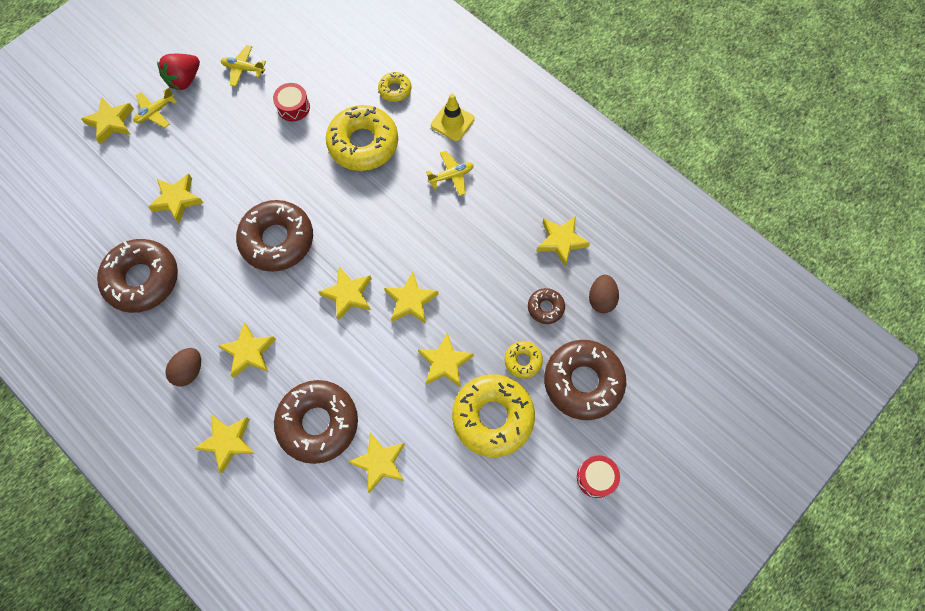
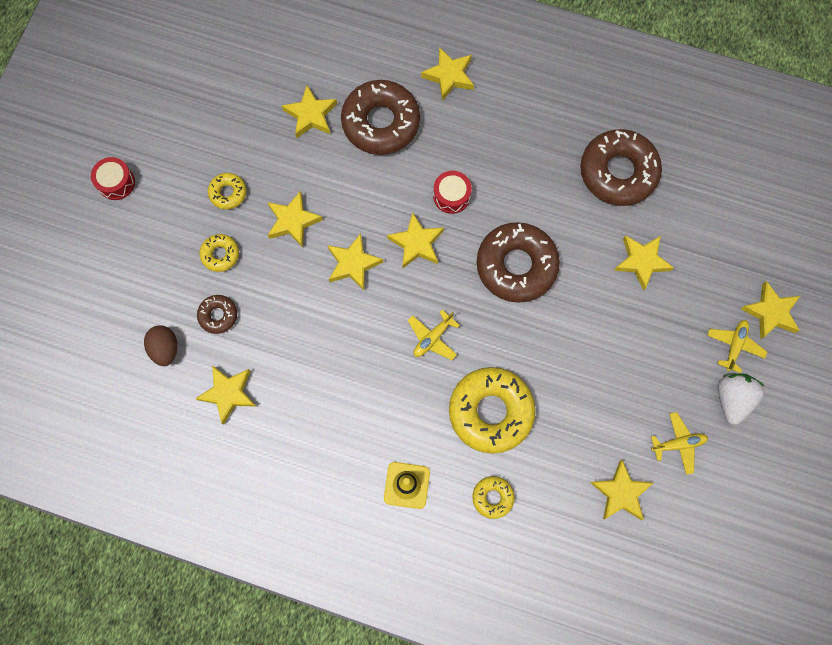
camera: 155 degrees right, 5 degrees up
red strawberry [157,54,200,90] -> white strawberry [718,373,765,425]
brown egg [165,348,201,386] -> none
yellow star [218,322,276,378] -> yellow star moved to [590,460,653,520]
red drum [273,83,310,121] -> red drum moved to [433,171,472,214]
yellow plane [426,151,474,196] -> yellow plane moved to [408,310,460,360]
yellow donut [452,374,535,457] -> yellow donut [208,173,247,209], size x0.48
brown donut [544,340,626,420] -> none

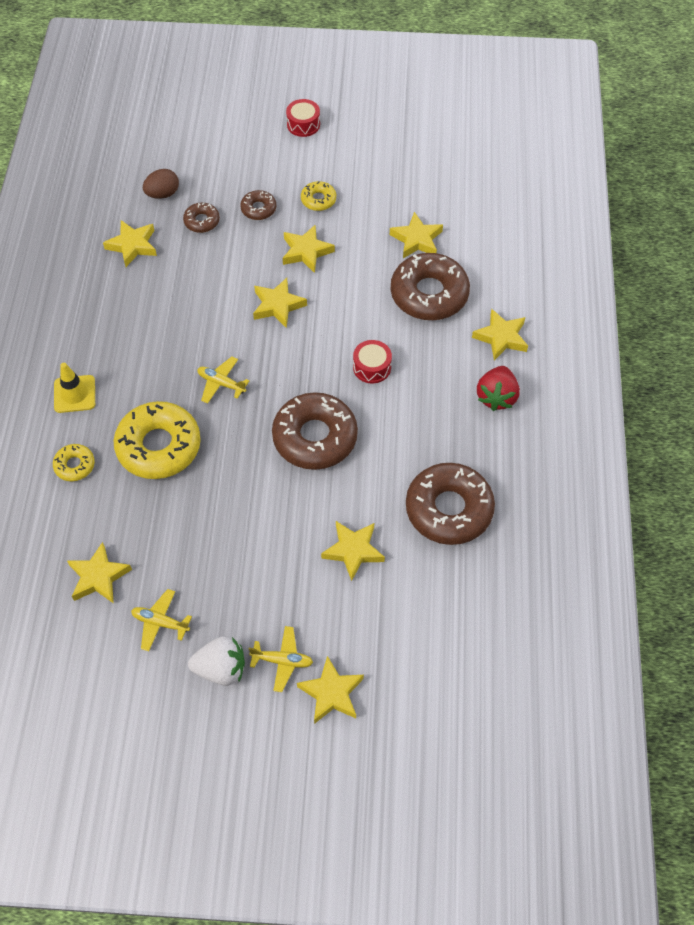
camera: 75 degrees right, 15 degrees down
yellow donut [200,234,239,272] -> brown donut [240,190,276,220]
yellow star [387,213,444,268] -> none
yellow plane [651,412,708,475] -> yellow plane turned 135 degrees clockwise [131,589,192,651]
none -> red strawberry [477,366,520,411]

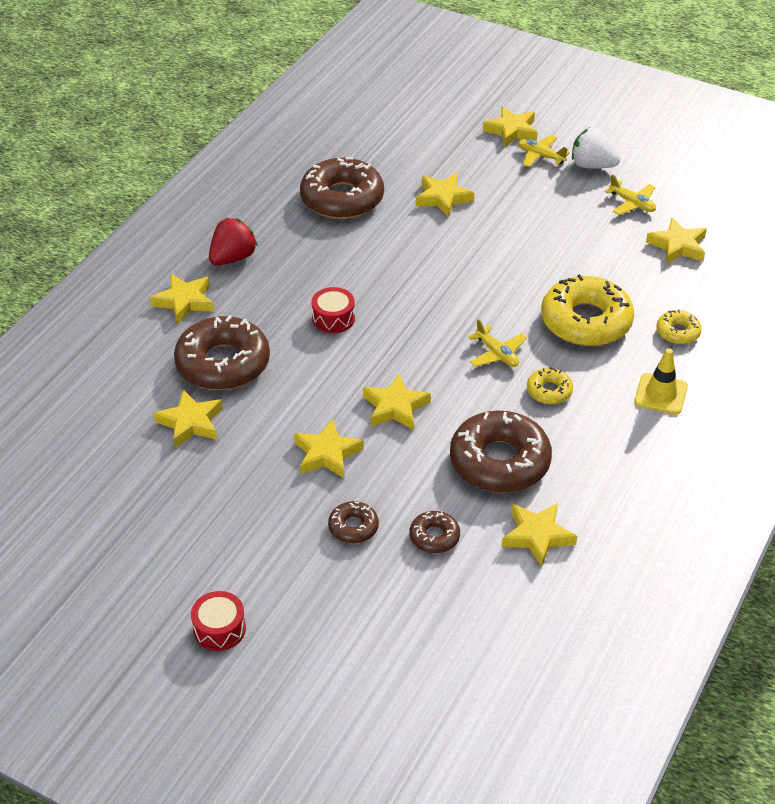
camera: 155 degrees left, 15 degrees down
brown egg [143,169,179,199] -> none
brown donut [272,392,358,470] -> brown donut moved to [450,410,552,493]
yellow donut [301,181,336,211] -> yellow donut moved to [527,367,573,404]

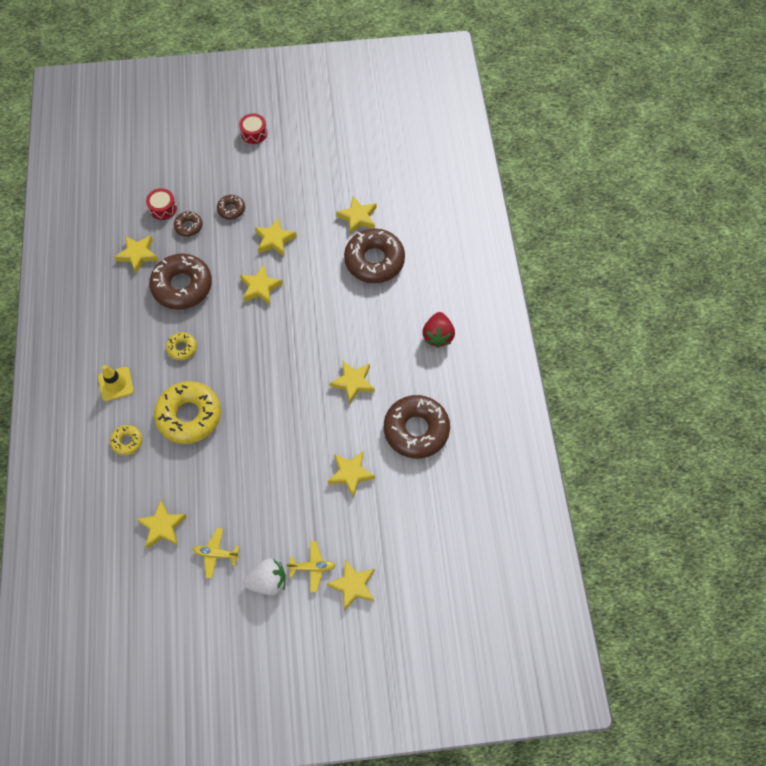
camera: 145 degrees right, 20 degrees up
yellow star [150,274,214,324] -> yellow star moved to [330,360,375,403]
red drum [311,287,355,333] -> red drum moved to [146,188,177,220]
yellow plane [468,319,527,367] -> none

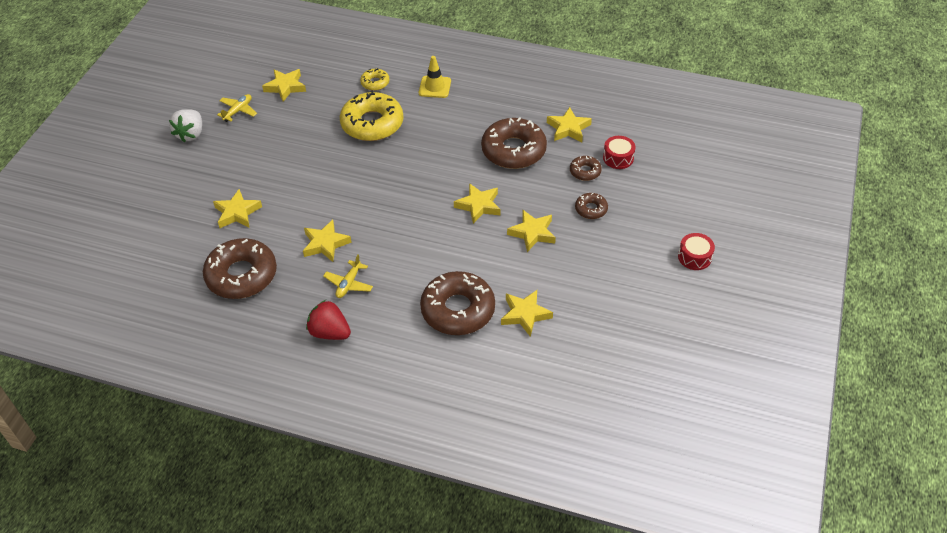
camera: 115 degrees right, 15 degrees down
yellow donut [166,332,197,360] -> none
yellow plane [287,541,336,592] -> yellow plane moved to [323,254,373,298]
yellow star [327,559,375,611] -> none

